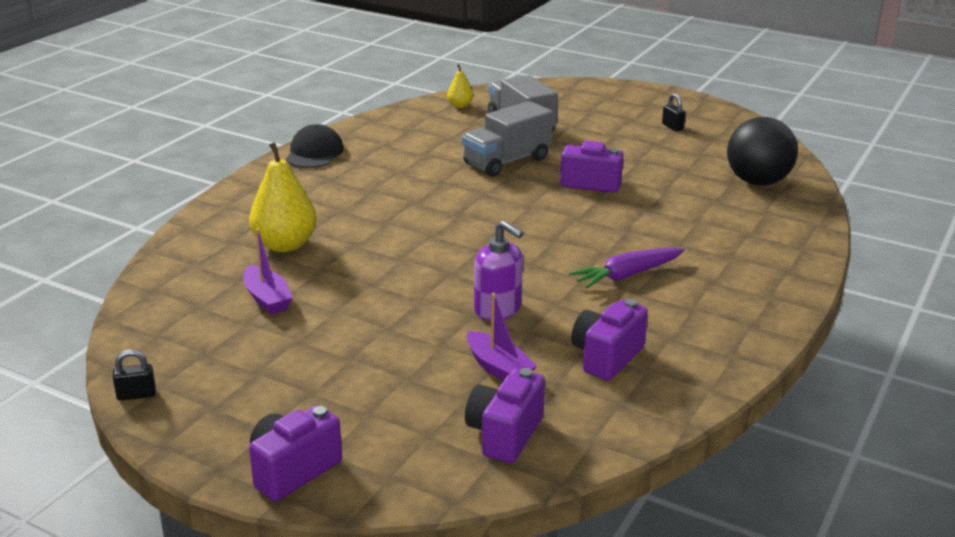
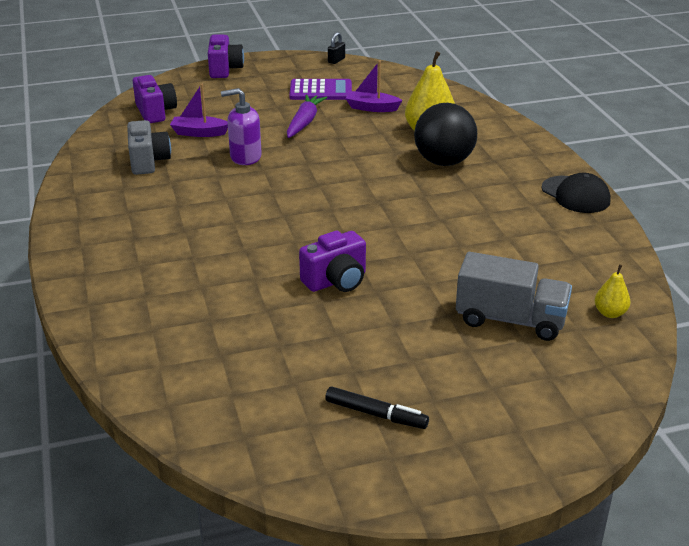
camera: 135 degrees right, 5 degrees up
grey truck [462,101,553,177] -> none
purple carrot [569,247,684,289] -> purple carrot moved to [287,94,327,138]
purple camera [571,299,648,381] -> grey camera [127,120,171,175]
black padlock [662,93,686,131] -> black marker [325,387,429,429]
black ball [727,117,798,186] -> black ball moved to [414,103,477,166]
none -> purple calculator [289,79,352,100]

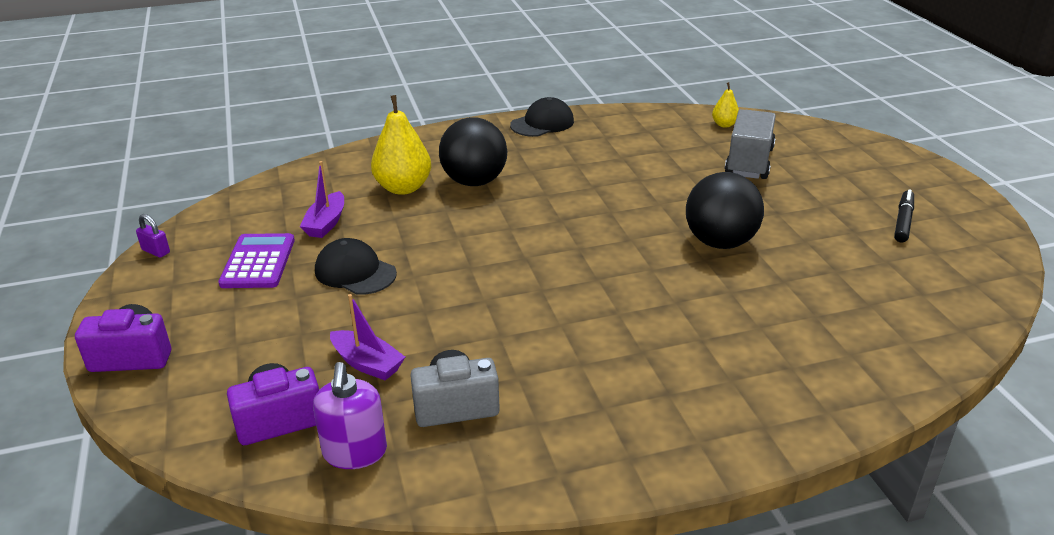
camera: 90 degrees left, 0 degrees up
purple boat [170,84,228,137] -> purple boat turned 60 degrees counterclockwise [330,294,405,380]
purple soap dispenser [221,88,262,165] -> purple soap dispenser moved to [313,362,387,469]
purple carrot [287,94,327,138] -> black cap [315,238,397,295]
purple camera [299,231,366,292] -> black ball [686,172,764,249]
black padlock [328,32,345,64] -> purple padlock [136,214,170,258]

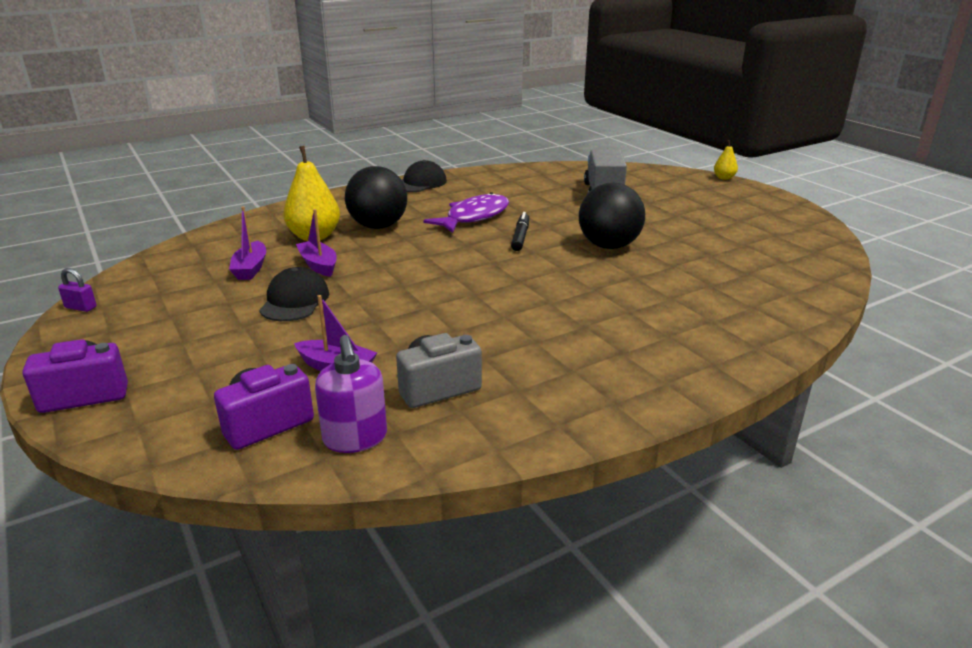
camera: 15 degrees left, 5 degrees down
purple calculator [218,233,295,288] -> none
black cap [315,238,397,295] -> black cap turned 75 degrees clockwise [259,267,329,321]
yellow pear [712,82,739,128] -> yellow pear moved to [714,140,738,180]
black marker [894,189,914,242] -> black marker moved to [511,212,529,251]
none -> purple boat [296,209,337,277]
none -> purple fish [423,192,509,233]

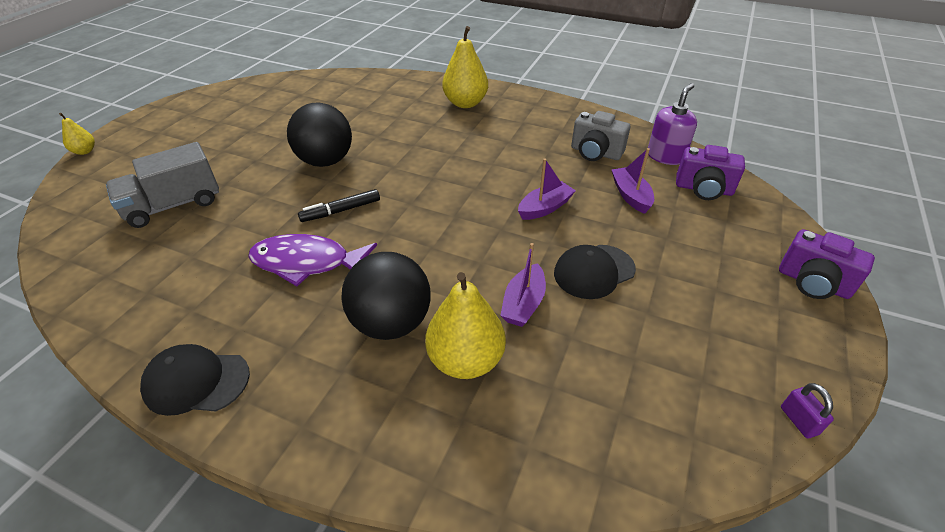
camera: 125 degrees left, 15 degrees up
purple boat [229,206,266,280] -> purple boat moved to [518,158,576,220]
none -> yellow pear [442,26,488,108]

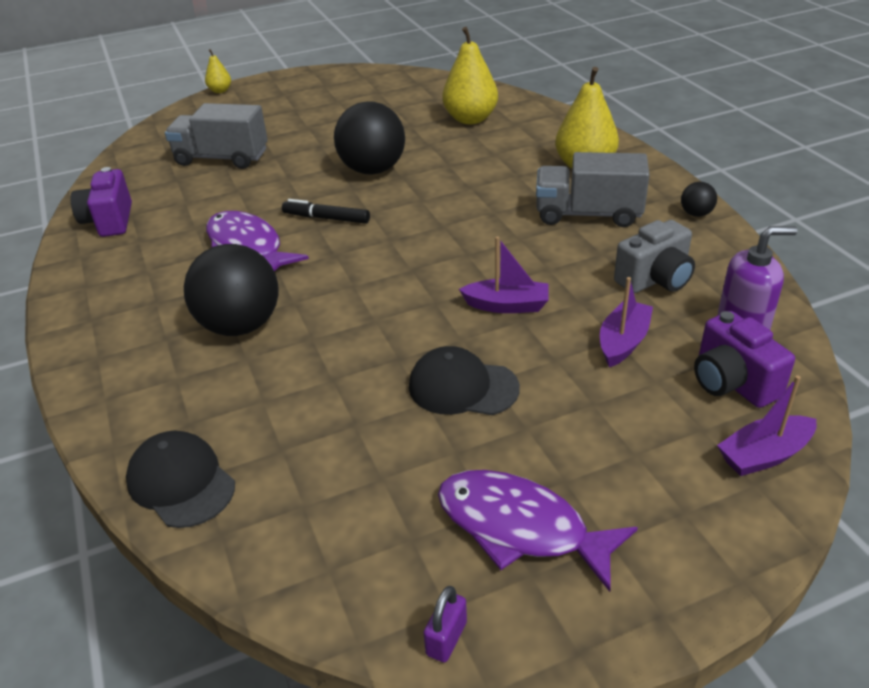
camera: 45 degrees right, 5 degrees down
black cap [140,344,250,416] -> black cap moved to [126,431,235,528]
yellow pear [425,272,506,379] -> yellow pear moved to [442,27,498,124]
purple boat [500,243,546,327] -> purple boat moved to [717,375,817,476]
grey camera [571,111,630,161] -> grey camera turned 105 degrees counterclockwise [614,220,695,293]
purple camera [779,229,875,299] -> purple camera moved to [71,167,132,237]
none -> purple fish [438,470,638,592]
none -> grey truck [536,152,649,227]
none -> black ball [681,182,717,217]

